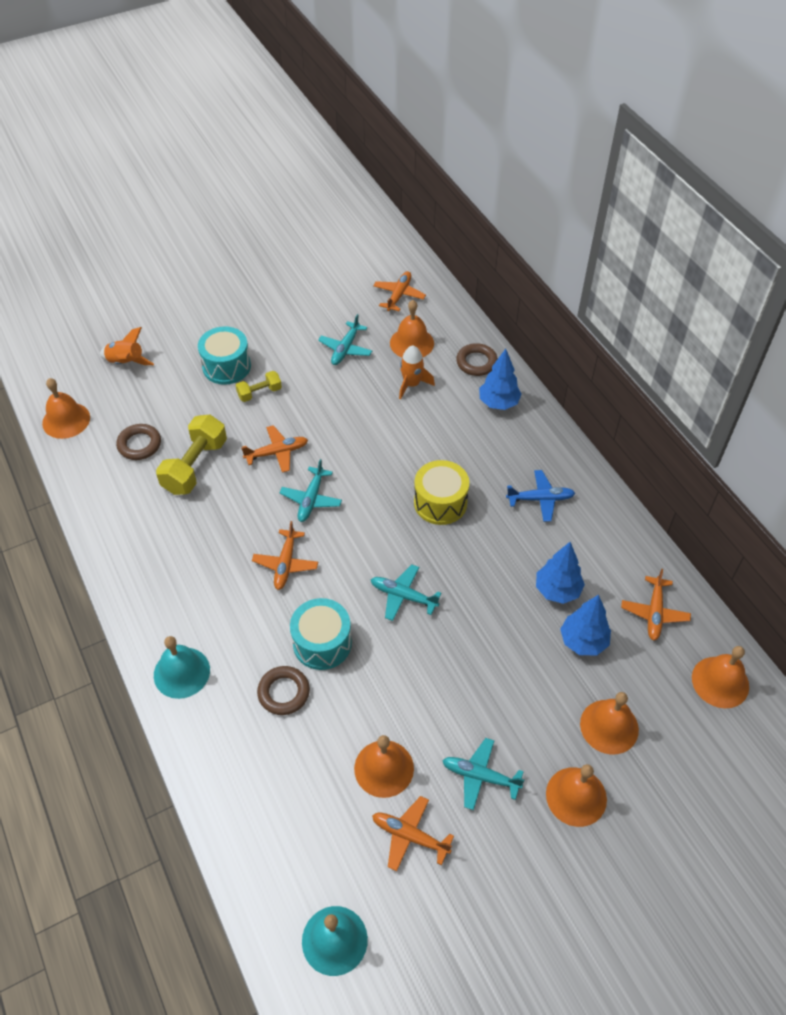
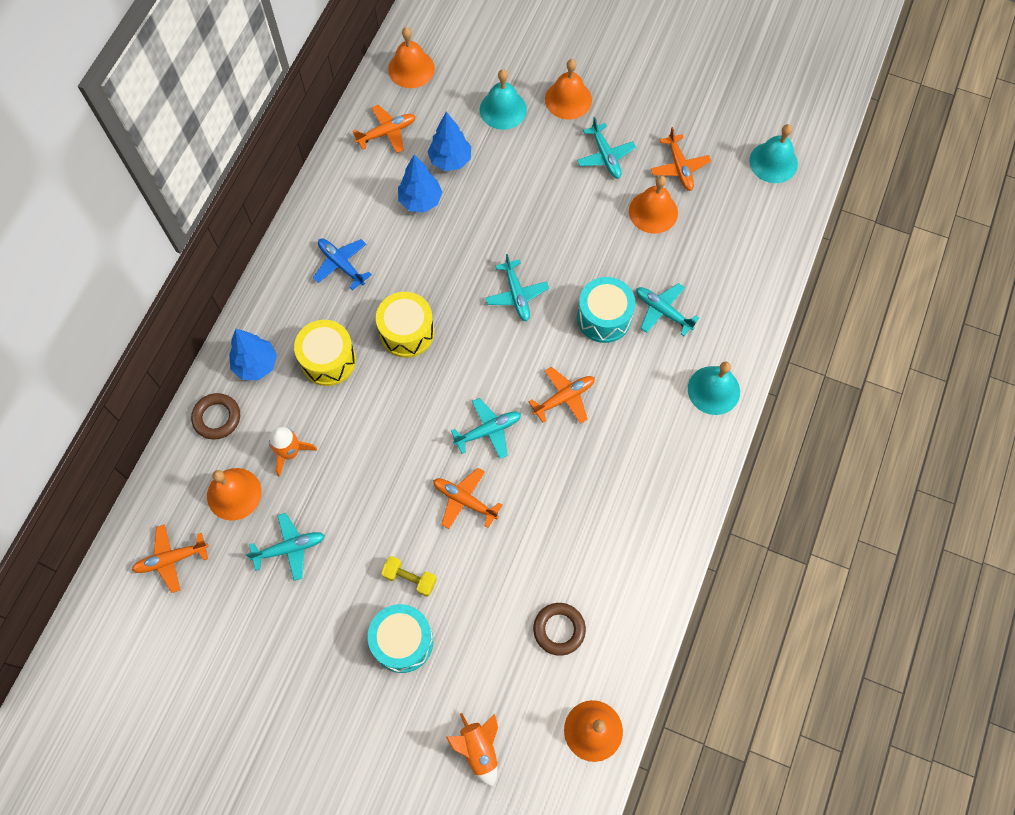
camera: 130 degrees left, 15 degrees up
yellow dumbbell [156,415,227,495] -> none
brown ring [257,666,310,715] -> turquoise plane [636,283,699,336]
orange bell [580,692,639,754] -> turquoise bell [480,69,527,130]
none -> yellow drum [294,320,356,386]

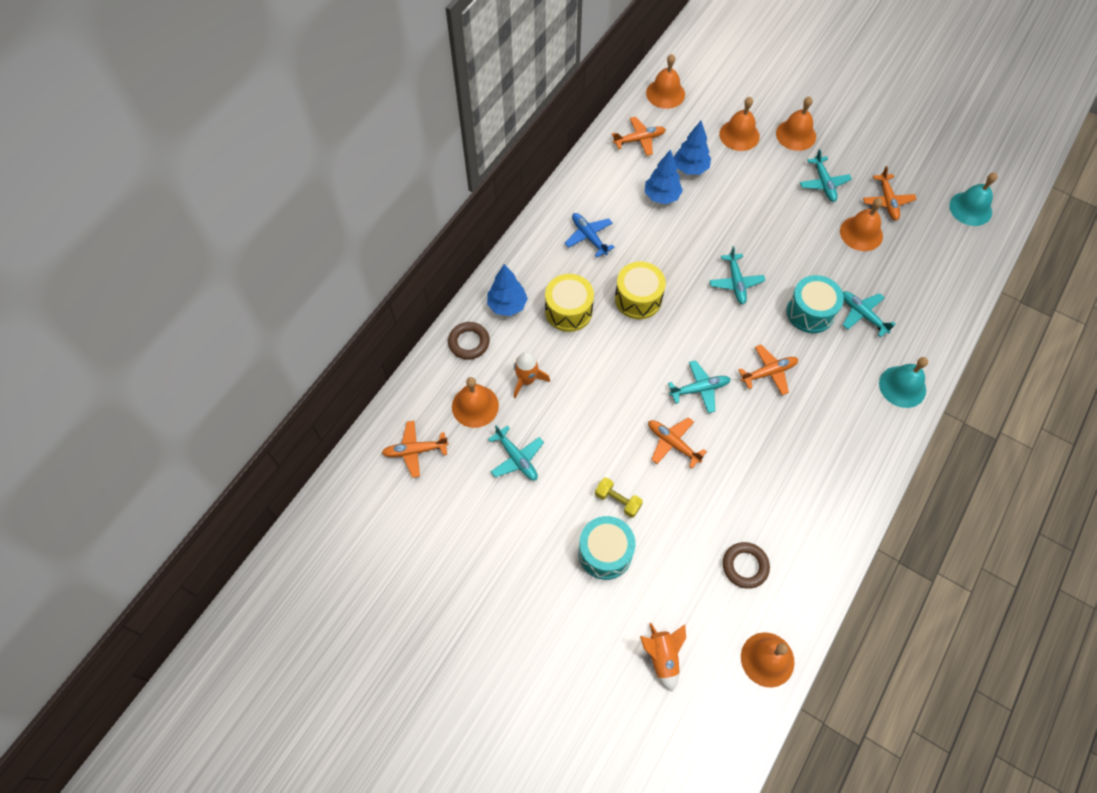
camera: 10 degrees right, 5 degrees down
turquoise plane [246,513,325,581] -> turquoise plane turned 60 degrees clockwise [488,425,544,481]
turquoise bell [480,69,527,130] -> orange bell [719,97,760,151]

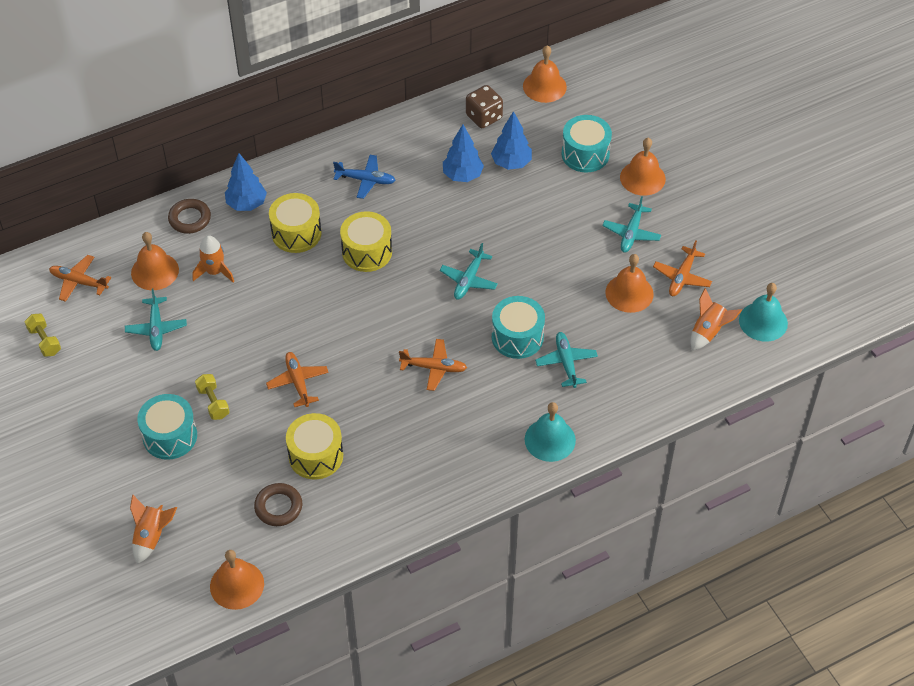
camera: 30 degrees right, 10 degrees down
blue plane [565,213,615,257] -> blue plane turned 105 degrees clockwise [333,155,396,199]
orange plane [612,116,666,156] -> brown dice [466,85,503,128]
turquoise plane [668,360,731,413] -> none
orange bell [719,97,760,151] -> turquoise drum [561,115,612,172]
none -> yellow dumbbell [25,314,61,357]
none -> yellow drum [286,413,343,479]
none -> orange rocket [690,288,742,350]

